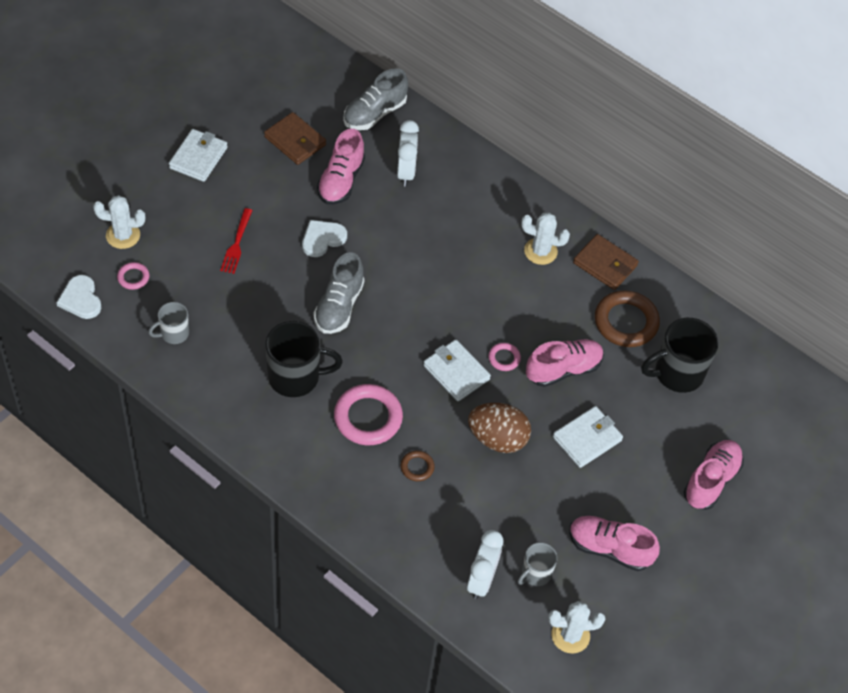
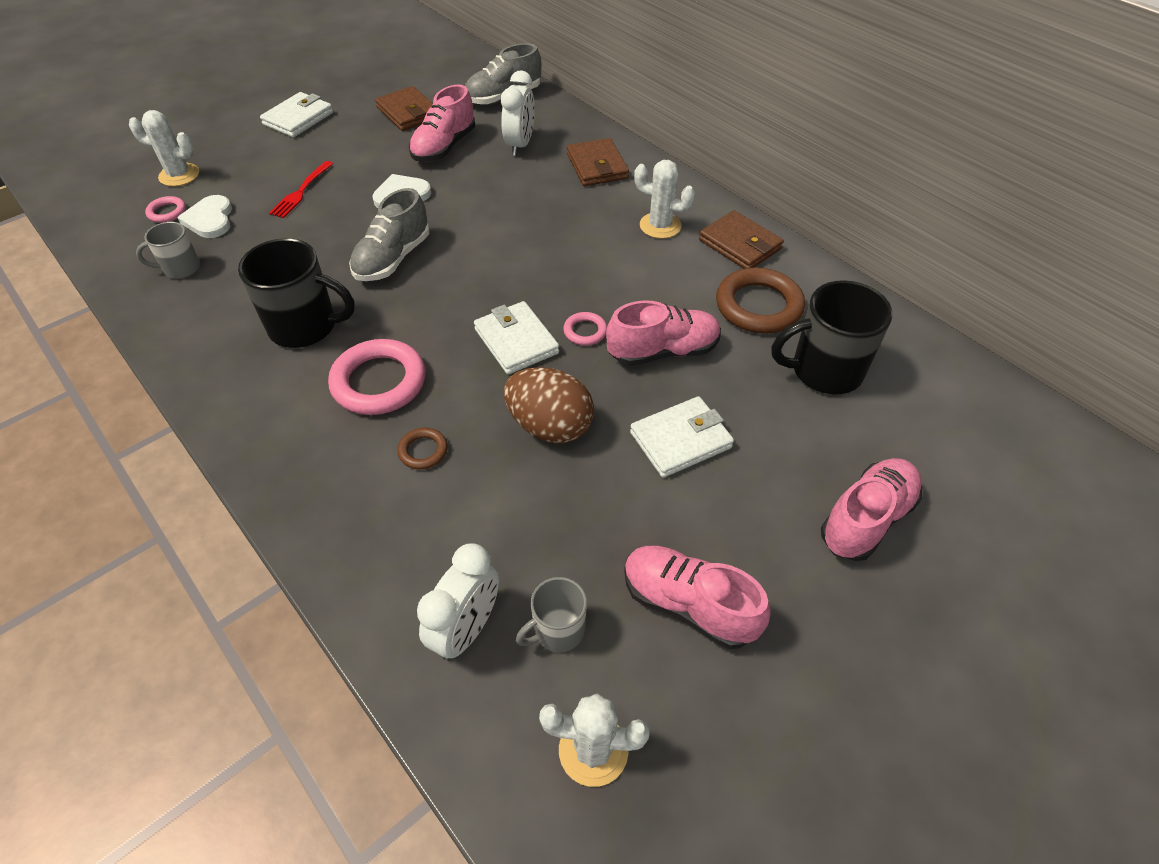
camera: 15 degrees right, 5 degrees down
white heart [56,275,101,319] -> white heart moved to [177,195,232,238]
none -> brown wallet [567,138,629,186]

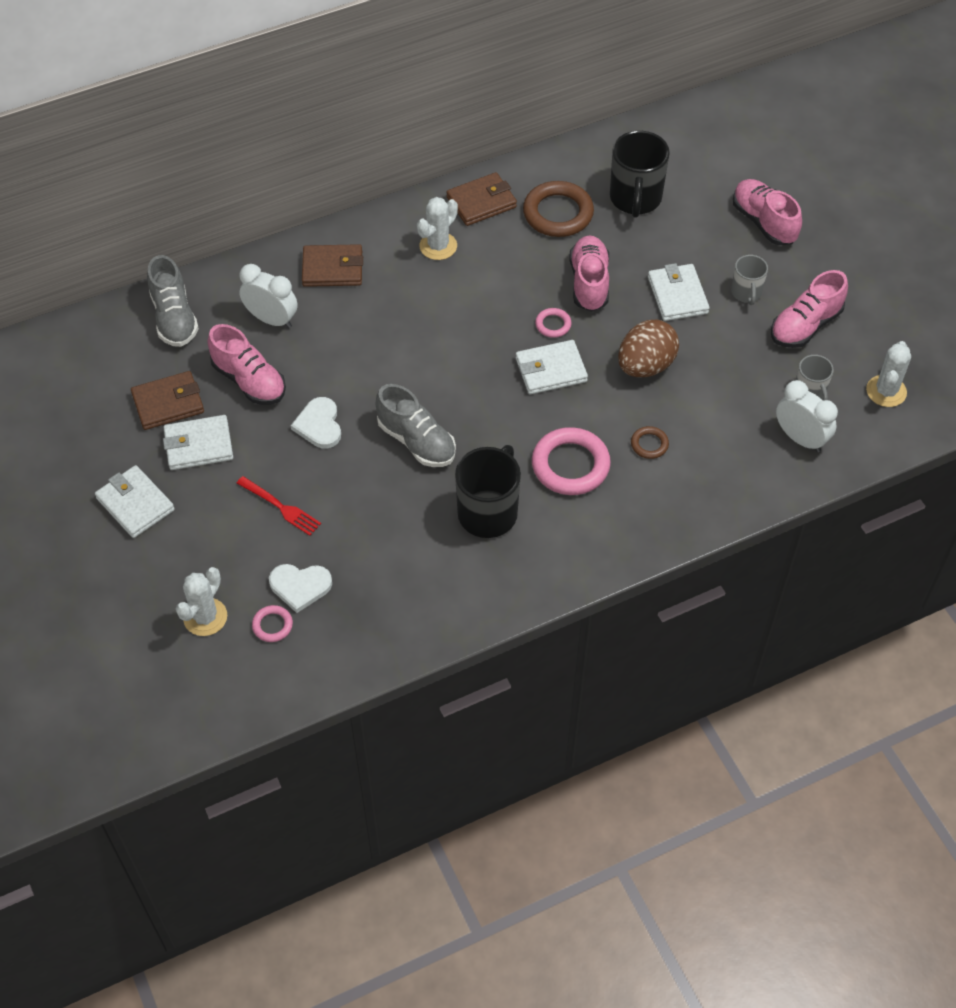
camera: 75 degrees left, 5 degrees up
grey mug [136,222,200,279] -> grey mug moved to [731,255,768,305]
none -> white wallet [163,415,233,470]

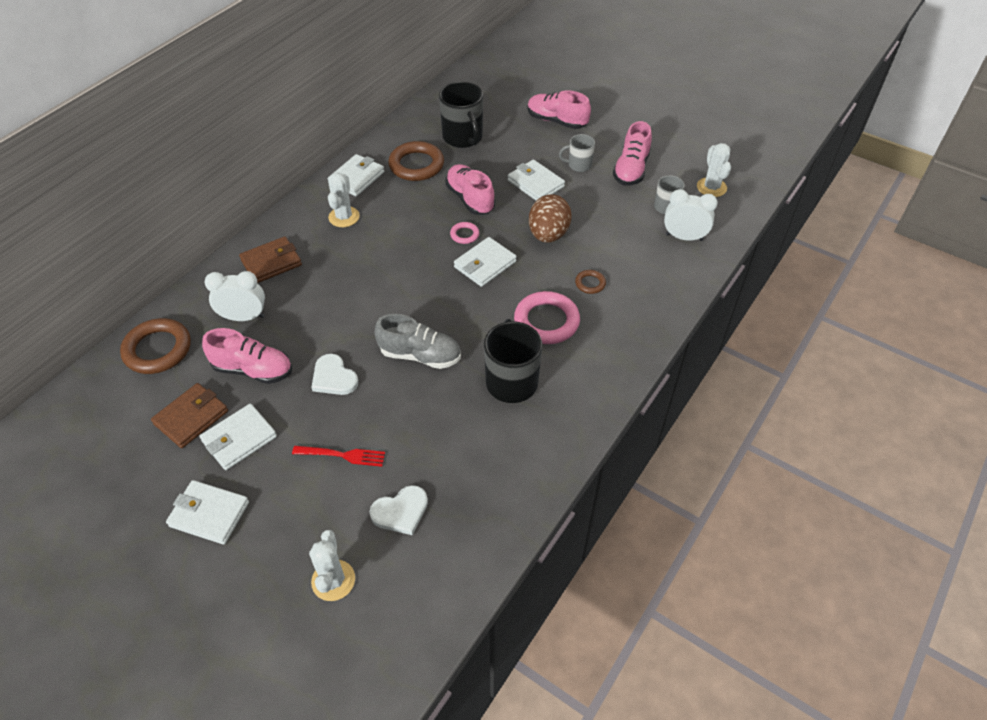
camera: 30 degrees left, 5 degrees down
grey shoe [147,255,199,347] -> brown ring [120,318,191,374]
pink ring [252,605,293,642] -> none
brown wallet [447,172,517,226] -> white wallet [328,154,384,196]
grey mug [731,255,768,305] -> grey mug turned 120 degrees clockwise [559,134,595,172]

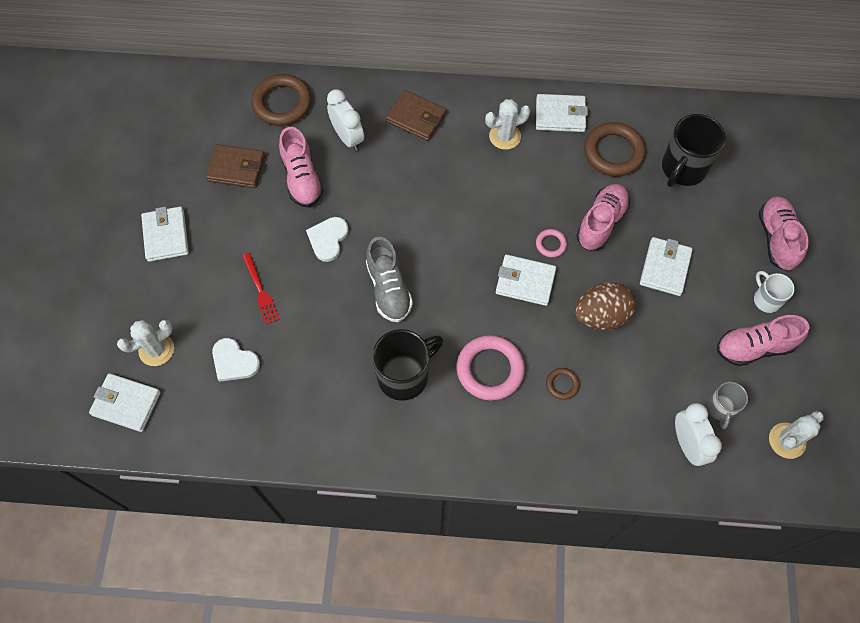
camera: 60 degrees right, 15 degrees up
white wallet [200,404,277,470] -> white wallet moved to [89,373,161,432]
grey mug [559,134,595,172] -> none
none -> white mug [754,271,795,313]

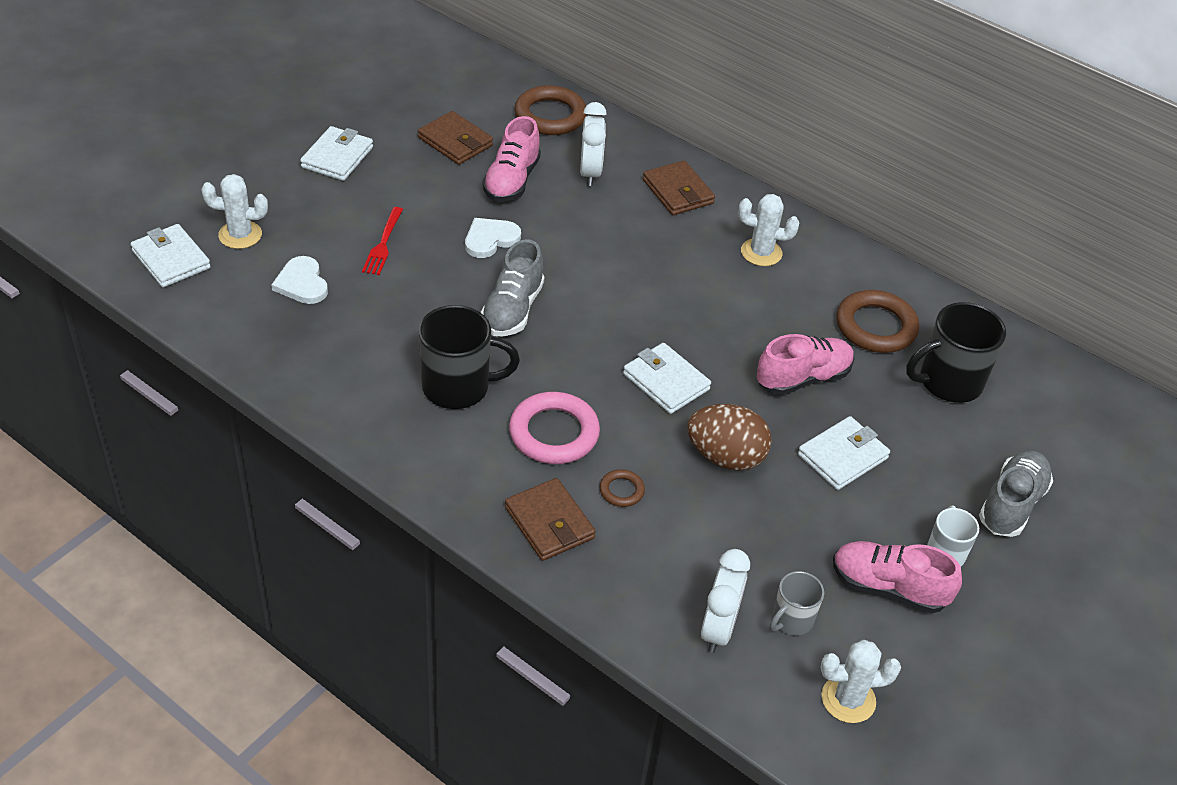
camera: 30 degrees right, 20 degrees down
white wallet [536,94,588,132] -> none
pink ring [536,229,567,258] -> none
pink shoe [759,196,809,271] -> grey shoe [979,451,1053,537]
none -> brown wallet [505,478,596,561]

